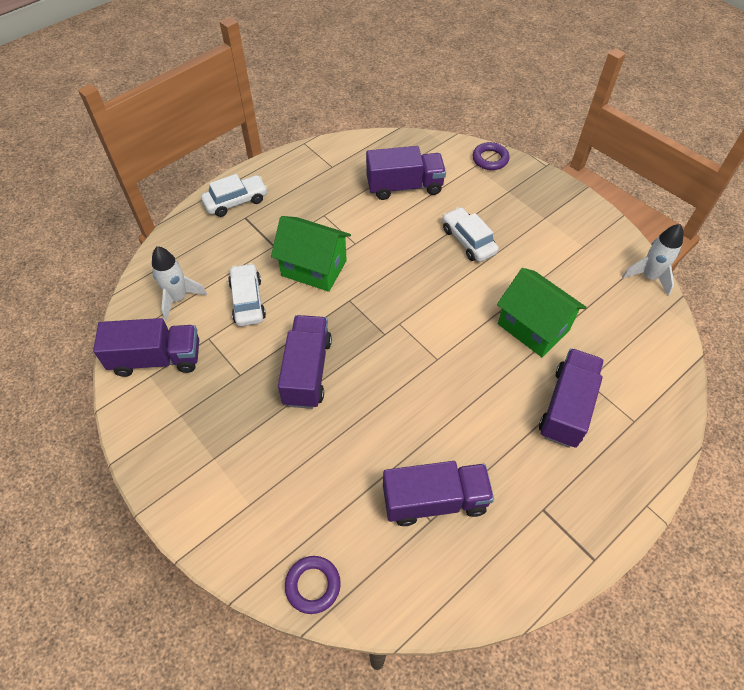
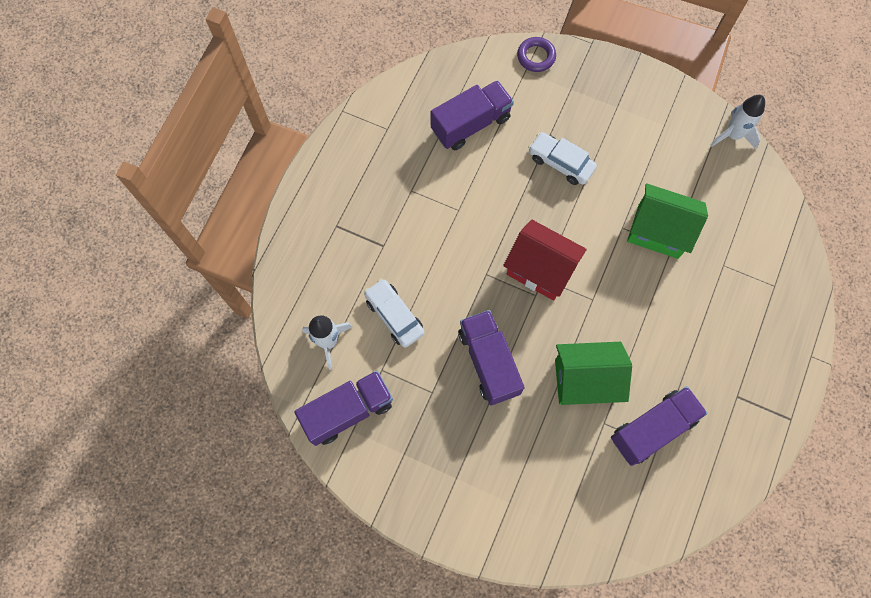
camera: 25 degrees left, 15 degrees up
white car [201,174,268,217] -> none
green house [271,216,351,292] -> green house moved to [555,342,632,405]
purple ring [285,556,341,614] -> none
purple truck [539,348,604,448] -> none
none -> red house [503,219,587,301]

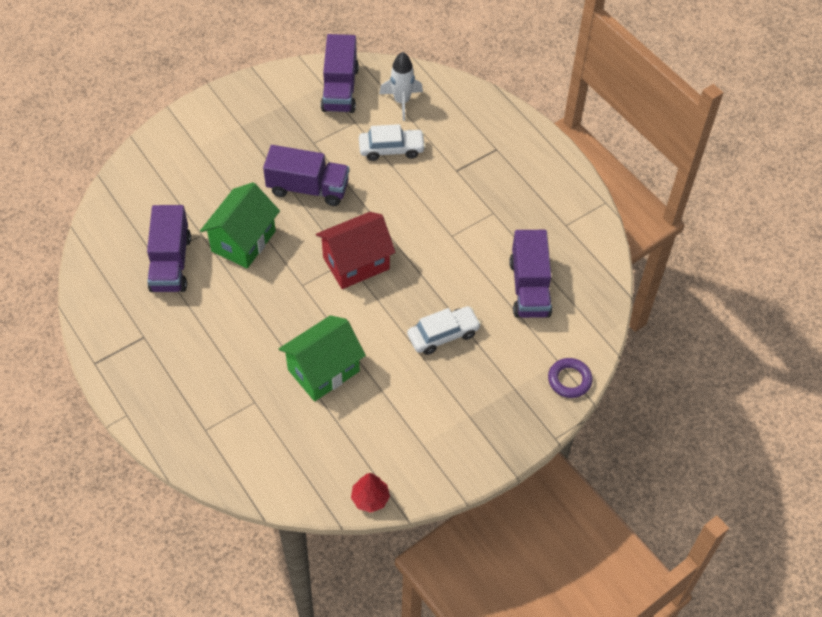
camera: 120 degrees right, 15 degrees down
white rocket [711,95,765,149] -> red tree [351,473,390,513]

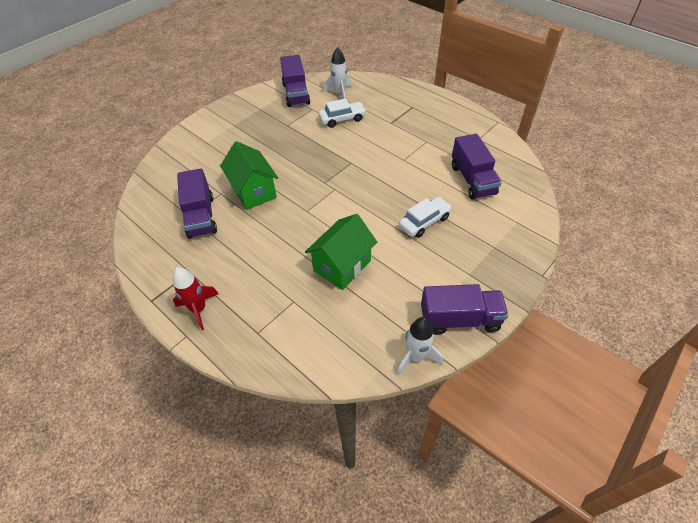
camera: 10 degrees left, 5 degrees down
green house [200,182,280,268] -> green house turned 45 degrees counterclockwise [220,141,278,210]
purple truck [263,145,349,206] -> purple truck moved to [421,284,509,335]
red house [316,212,396,289] -> none
red tree [351,473,390,513] -> white rocket [397,317,443,375]
purple ring [548,358,593,398] -> none
none -> red rocket [173,267,219,330]

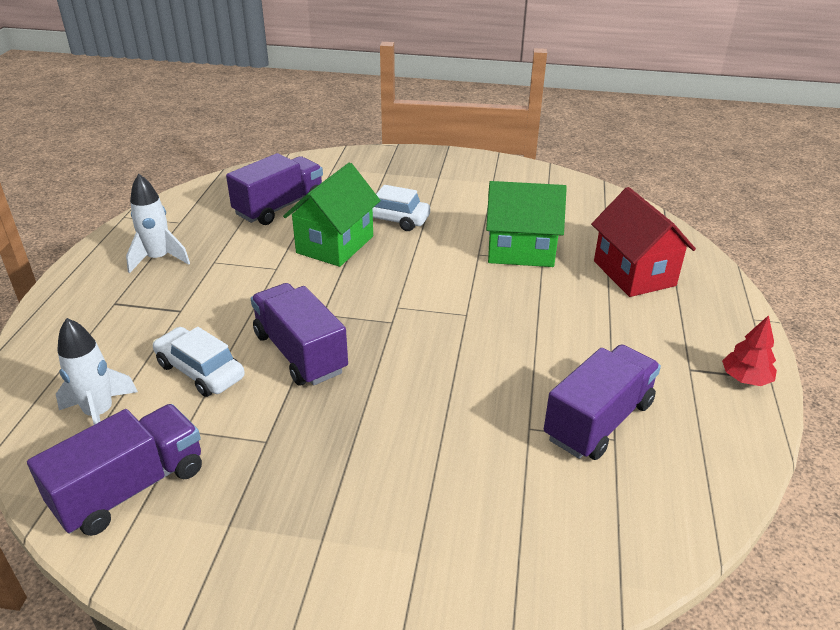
camera: 125 degrees left, 15 degrees down
red rocket [173,267,219,330] -> none
green house [220,141,278,210] -> green house moved to [283,163,381,267]
white rocket [397,317,443,375] -> white rocket moved to [126,174,190,273]
purple truck [421,284,509,335] -> purple truck moved to [251,283,348,386]
none -> red house [591,187,696,297]
none -> red tree [722,315,777,386]

